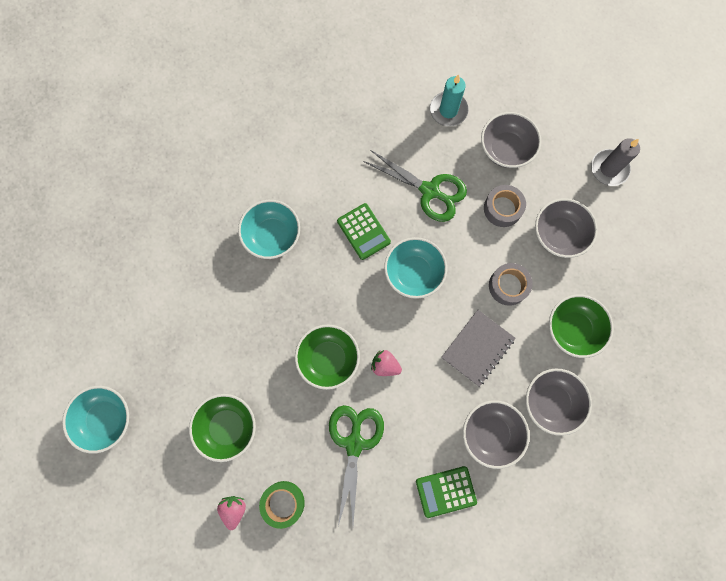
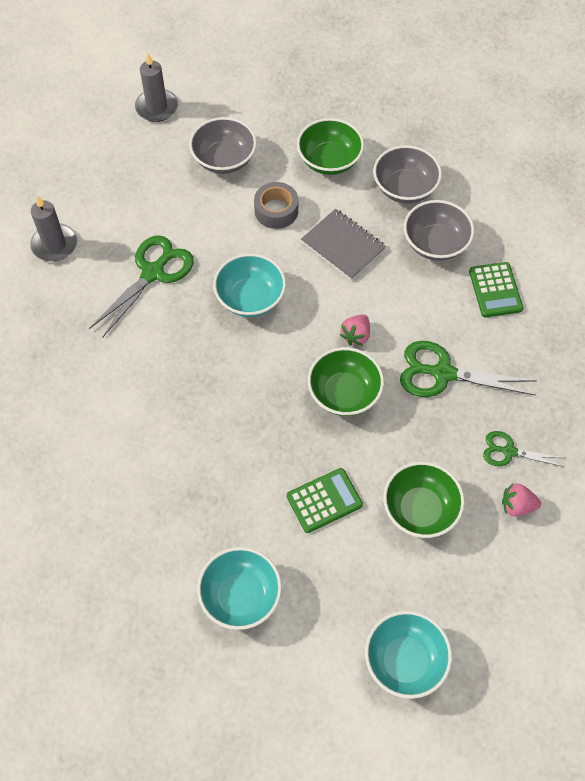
camera: 85 degrees left, 15 degrees down
turquoise bowl [238,200,300,259] -> turquoise bowl moved to [197,547,282,630]
green tape [259,481,305,529] -> green scissors [483,431,565,467]
green calculator [337,203,391,260] -> green calculator moved to [287,468,363,533]
turquoise candle [430,74,469,126] -> grey candle [30,196,77,262]
grey bowl [481,112,541,168] -> none
grey tape [484,185,526,227] -> none

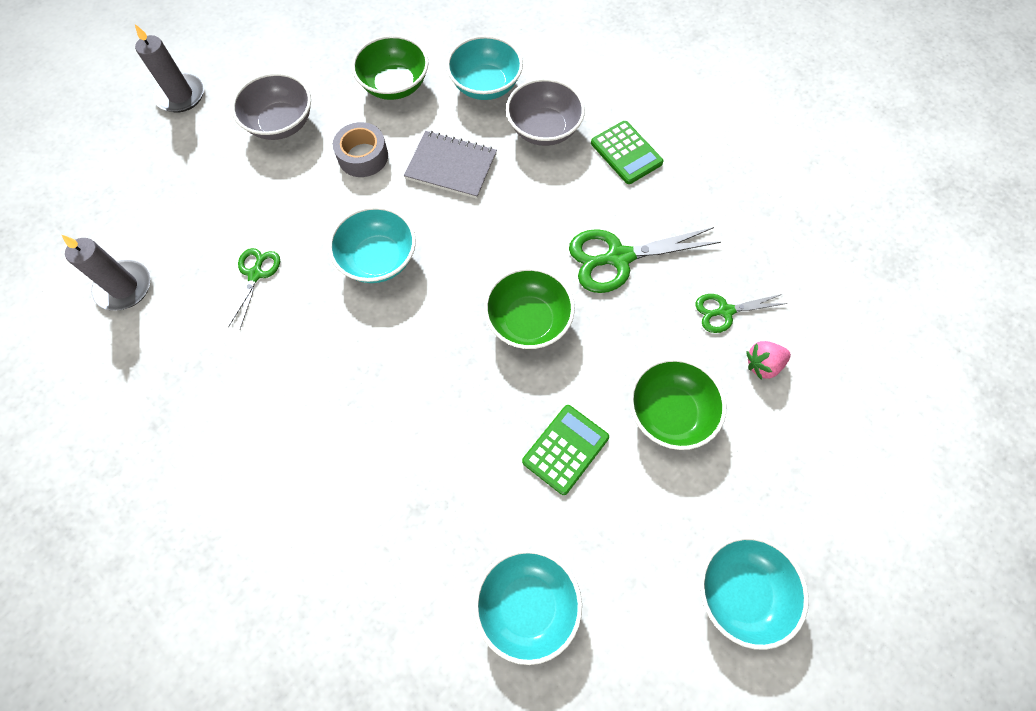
camera: 25 degrees left, 5 degrees up
green scissors [89,235,194,338] -> green scissors [228,248,280,329], size x0.58
pink strawberry [340,315,370,346] -> none
grey bowl [373,145,442,203] -> turquoise bowl [446,35,523,100]

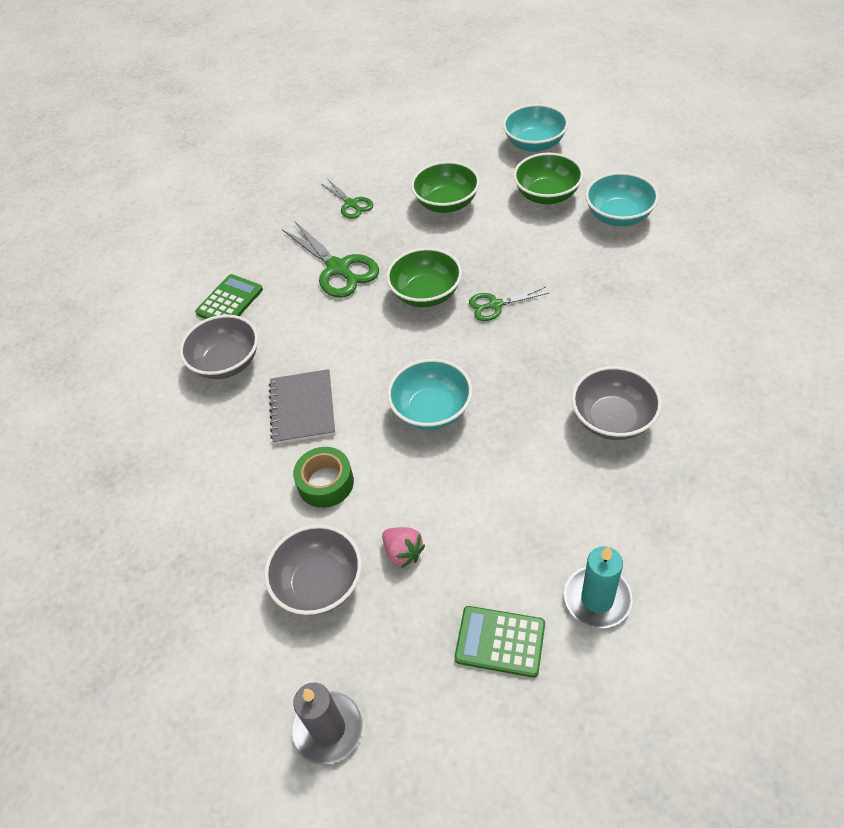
camera: 110 degrees left, 15 degrees down
grey candle [62,235,150,311] -> turquoise candle [564,546,632,628]
green scissors [228,248,280,329] -> green scissors moved to [469,287,549,321]
grey tape [333,122,388,177] -> green tape [293,447,354,508]
green bowl [352,35,429,100] -> green bowl moved to [513,153,584,204]
turquoise bowl [446,35,523,100] -> none
green calculator [522,405,609,495] -> green calculator moved to [455,606,545,678]
pink strawberry [746,341,791,380] -> pink strawberry moved to [382,527,425,568]
none -> grey bowl [572,366,662,440]

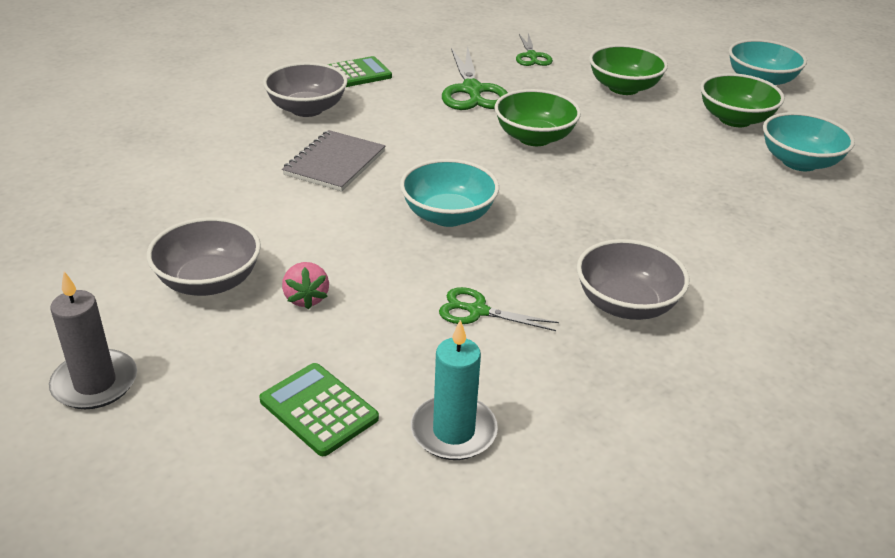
camera: 25 degrees right, 15 degrees down
green tape [293,447,354,508] -> none
green scissors [469,287,549,321] -> green scissors moved to [439,287,559,331]

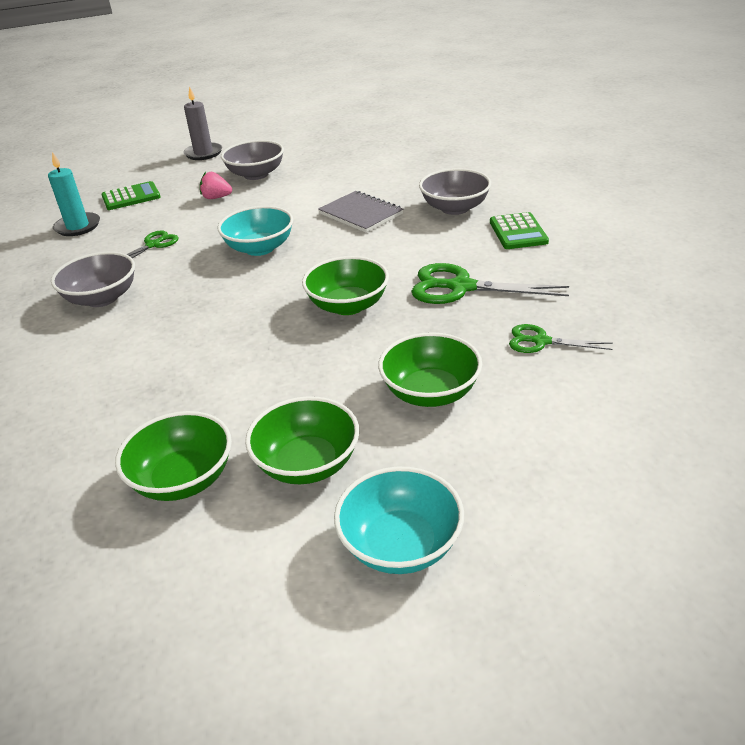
camera: 115 degrees right, 0 degrees up
turquoise bowl [763,112,855,171] -> green bowl [115,411,232,501]

